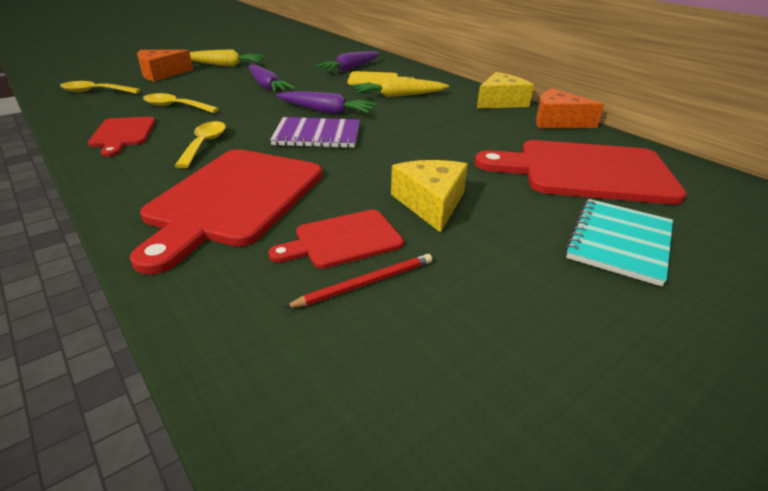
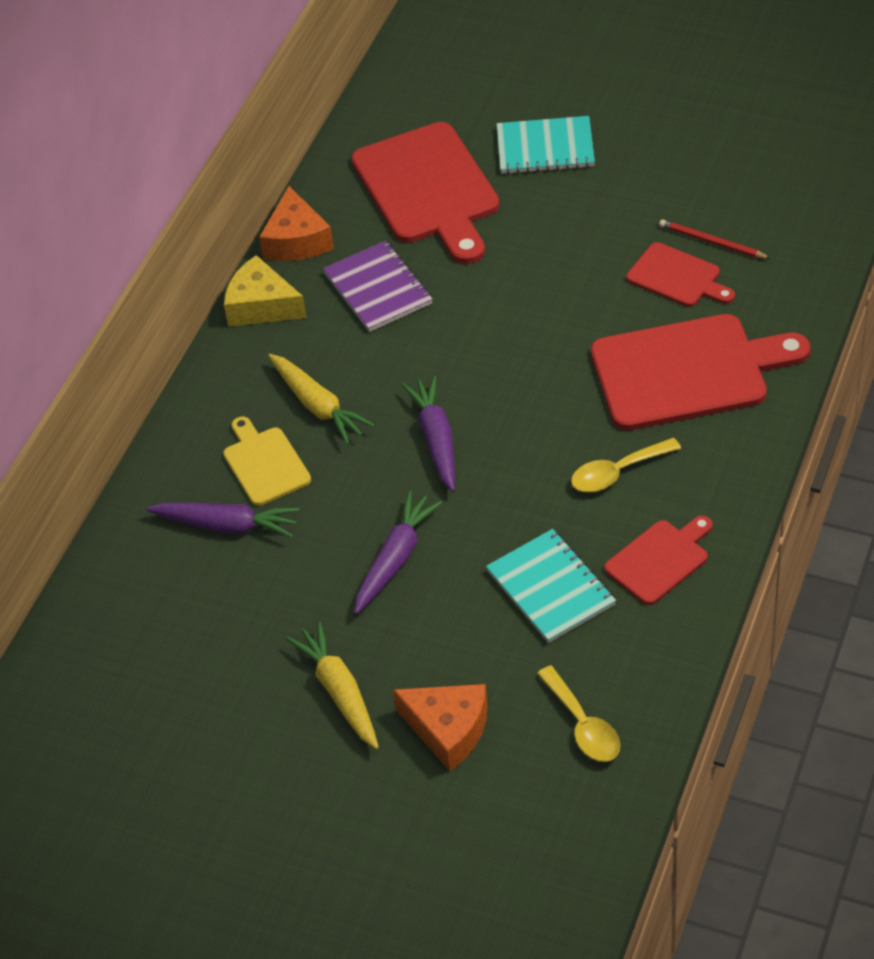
camera: 115 degrees left, 15 degrees up
yellow spoon [143,93,219,113] -> turquoise notebook [486,529,616,643]
purple notebook [270,117,360,148] -> purple notebook moved to [323,241,433,332]
yellow cheese [391,160,468,233] -> none

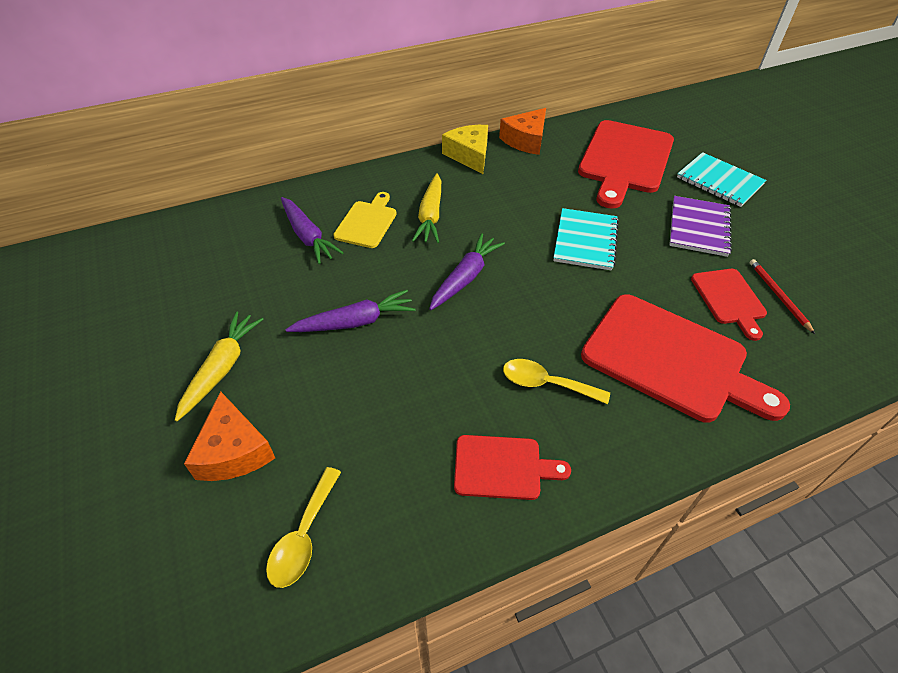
camera: 40 degrees right, 0 degrees up
purple notebook [323,241,433,332] -> purple notebook moved to [669,196,732,257]
turquoise notebook [486,529,616,643] -> turquoise notebook moved to [553,208,619,271]

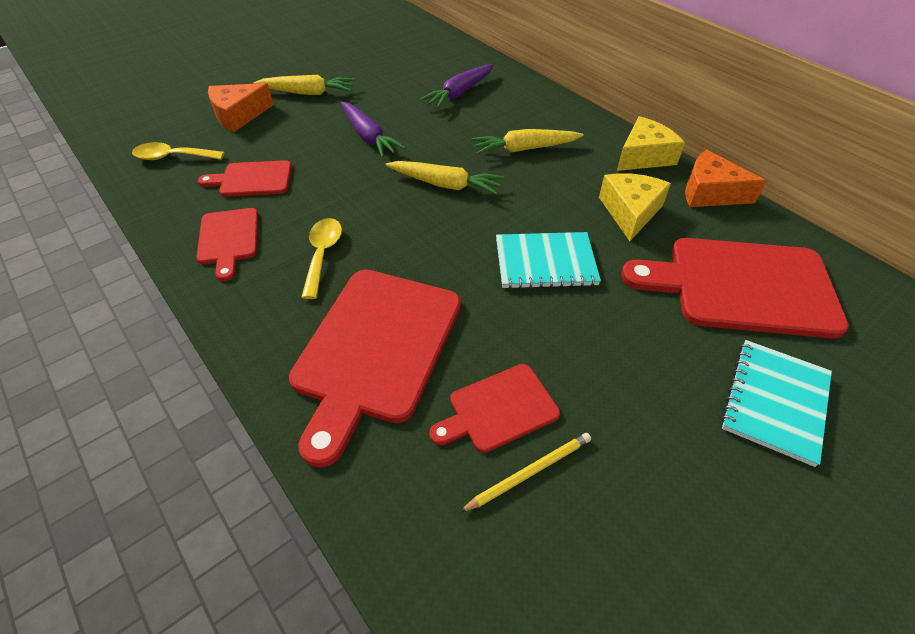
camera: 75 degrees right, 0 degrees up
yellow cutting board [333,192,397,248] -> none
purple carrot [429,233,505,310] -> yellow carrot [386,161,504,195]
purple notebook [669,196,732,257] -> none
red pencil [750,259,815,334] -> yellow pencil [459,433,591,513]
none -> red cutting board [198,160,292,197]
none -> yellow cheese [599,173,671,241]

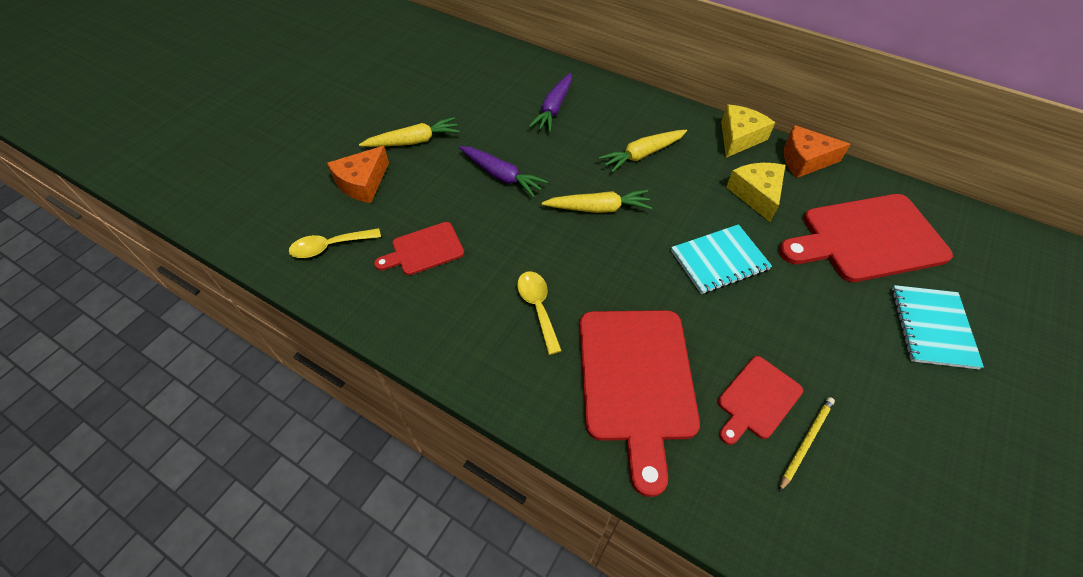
camera: 20 degrees left, 5 degrees up
red cutting board [196,208,258,281] -> none

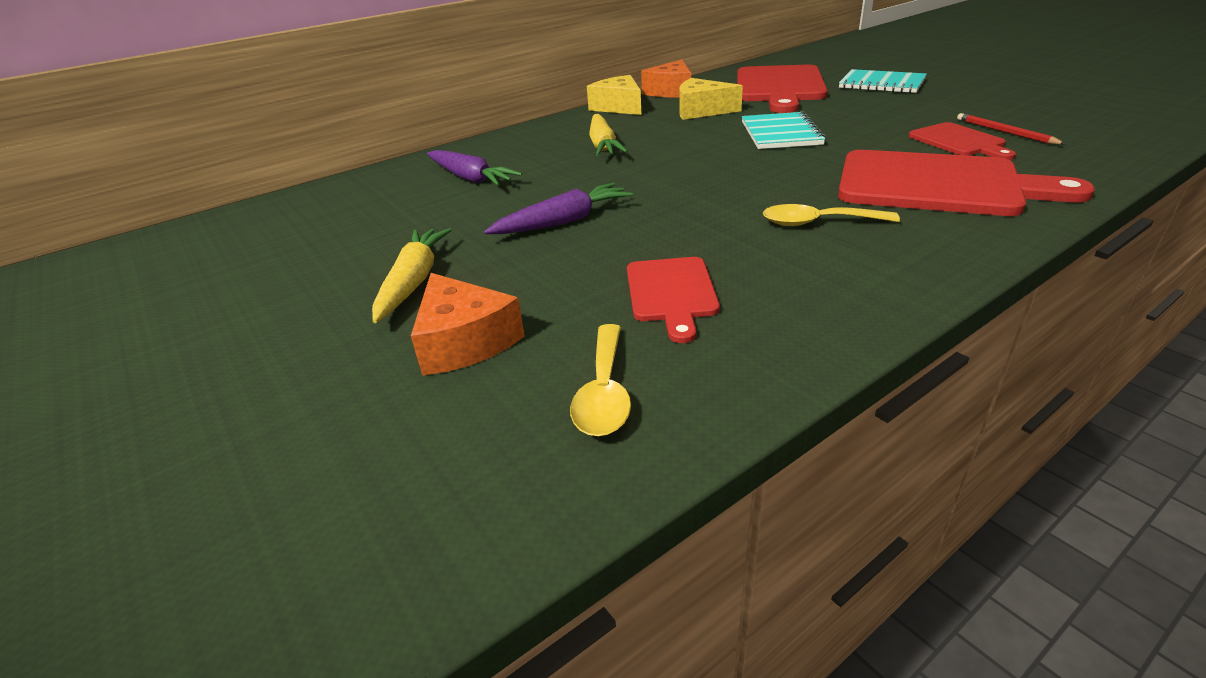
camera: 65 degrees left, 20 degrees down
yellow carrot [542,190,652,213] -> none
yellow pencil [779,397,835,492] -> red pencil [957,113,1066,145]

